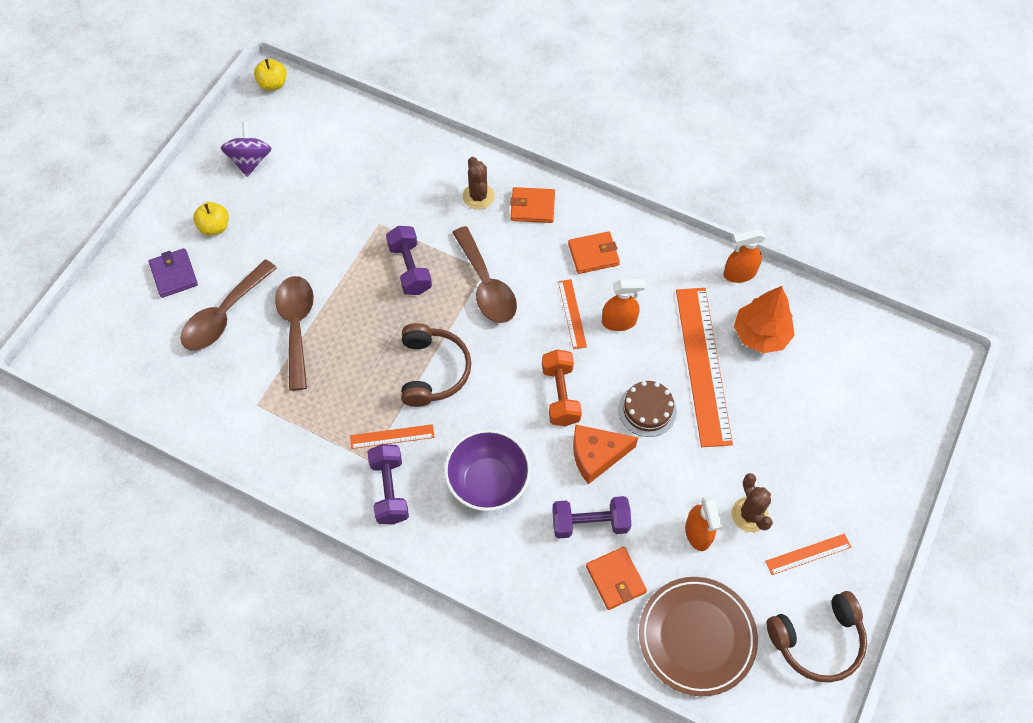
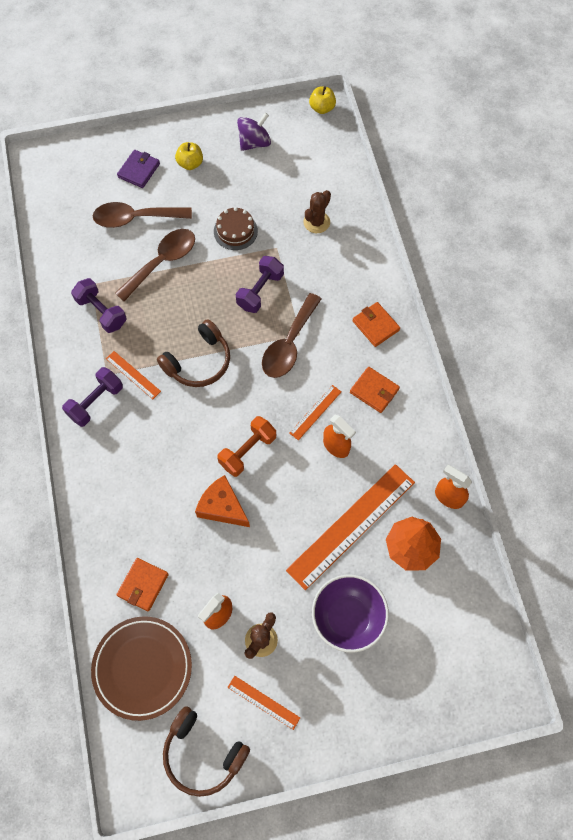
camera: 50 degrees right, 5 degrees up
purple bowl [444,429,531,511] -> purple bowl moved to [312,575,389,653]
brown cactus [463,157,495,210] -> brown cactus moved to [303,190,331,233]
purple dumbbell [552,496,631,539] -> purple dumbbell moved to [71,278,127,333]
brown cake [618,381,677,437] -> brown cake moved to [214,207,258,250]

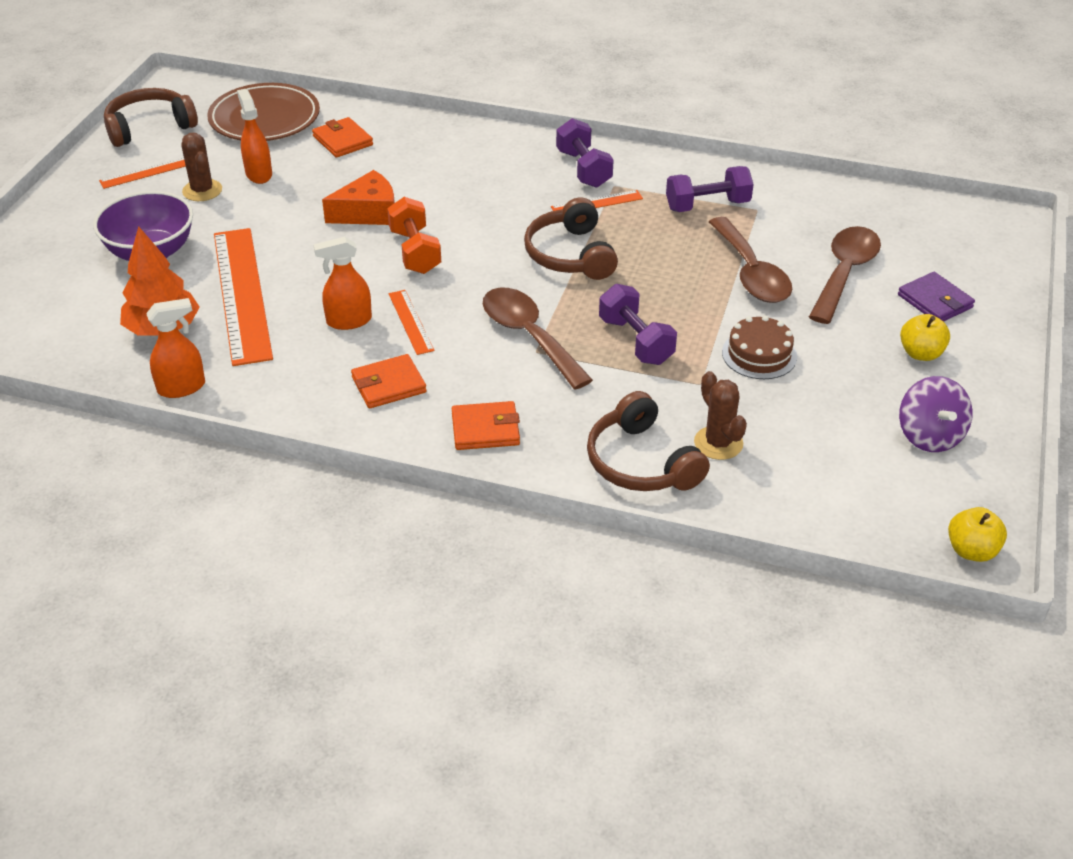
camera: 120 degrees right, 25 degrees down
none -> brown headphones [587,391,710,491]

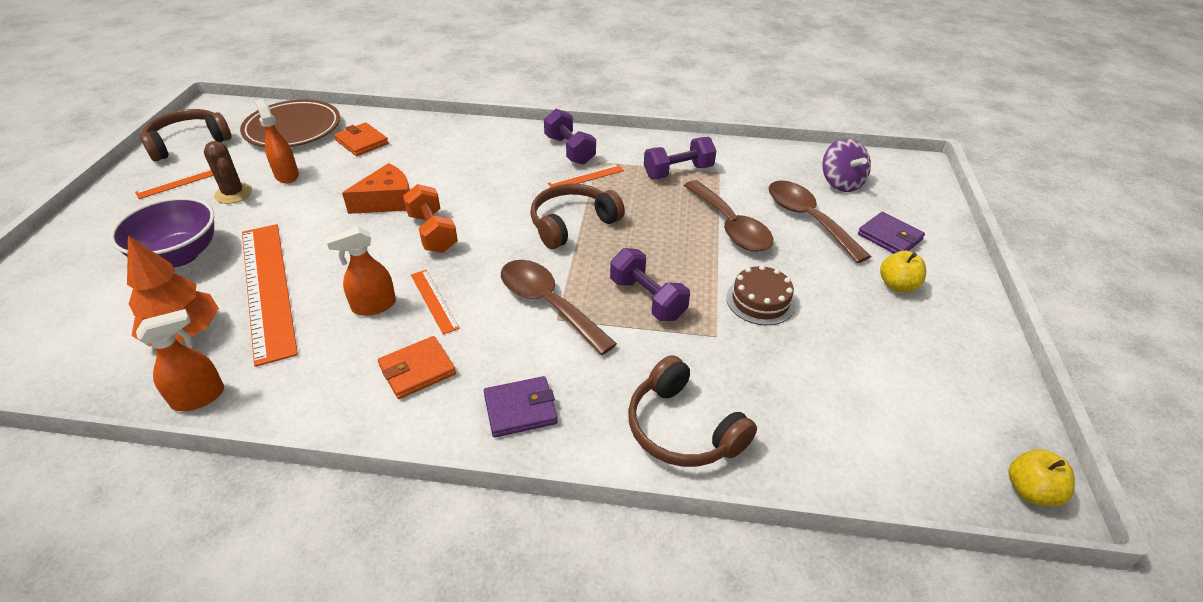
camera: 10 degrees left, 0 degrees up
orange wallet [452,401,520,450] -> purple wallet [484,376,558,437]
brown headphones [524,198,618,280] -> brown headphones turned 75 degrees clockwise [530,184,625,249]
brown cactus [694,371,747,460] -> none
brown spoon [809,226,881,324] -> brown spoon turned 45 degrees counterclockwise [769,180,871,263]
purple spinning top [899,376,973,452] -> purple spinning top moved to [822,138,871,192]

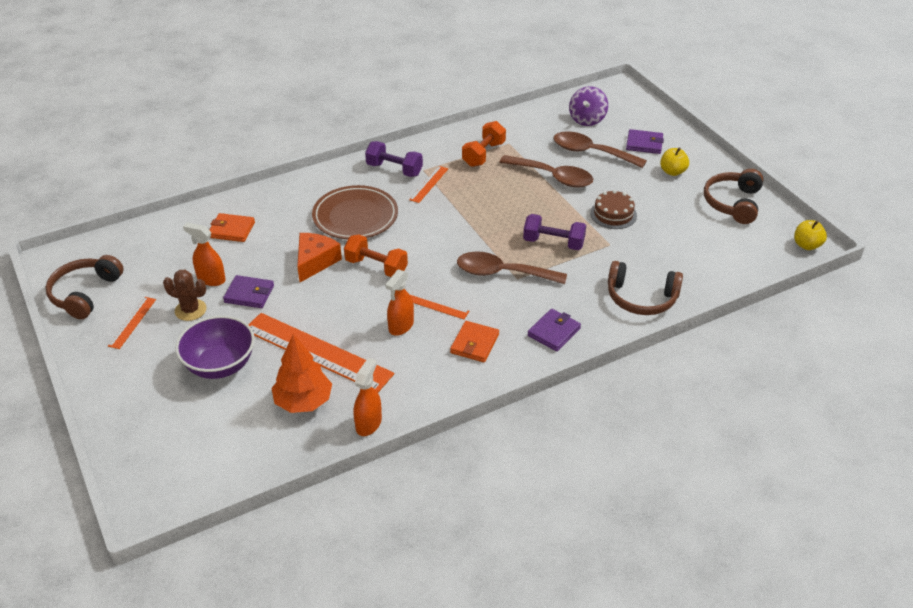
camera: 35 degrees left, 0 degrees up
brown plate [240,99,340,147] -> brown plate moved to [312,185,398,239]
brown headphones [530,184,625,249] -> brown headphones moved to [704,169,763,224]
purple dumbbell [644,137,716,179] -> orange dumbbell [462,121,506,167]
purple spinning top [822,138,871,192] -> purple spinning top turned 75 degrees clockwise [569,86,608,126]
none -> purple wallet [223,275,274,308]

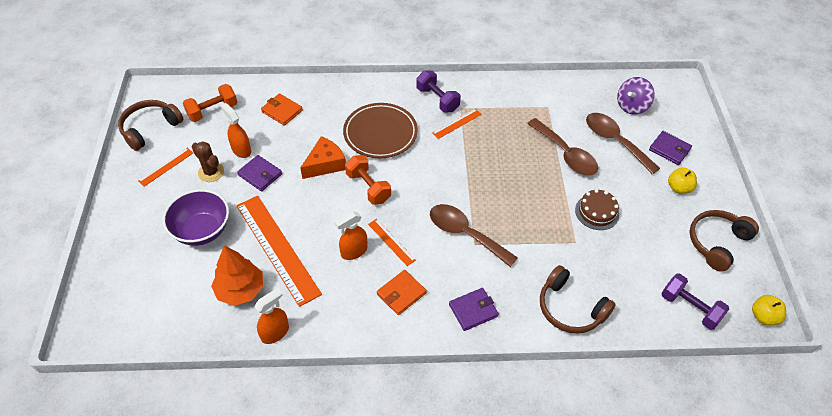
camera: 25 degrees right, 10 degrees up
orange dumbbell [462,121,506,167] -> orange dumbbell moved to [183,84,238,122]
purple dumbbell [523,214,586,250] -> purple dumbbell moved to [661,273,729,330]

